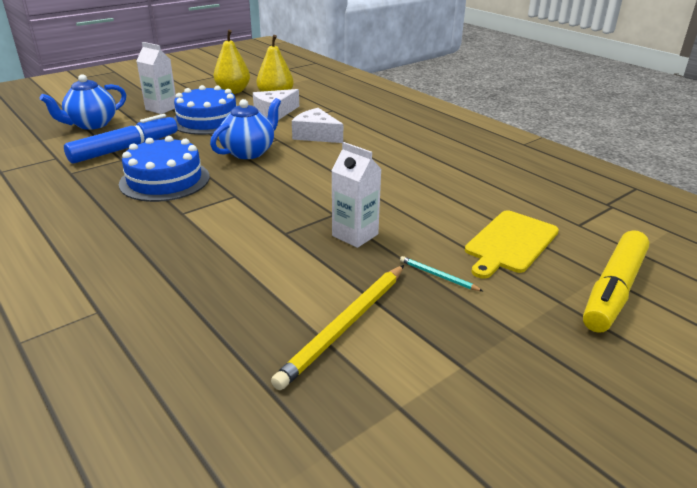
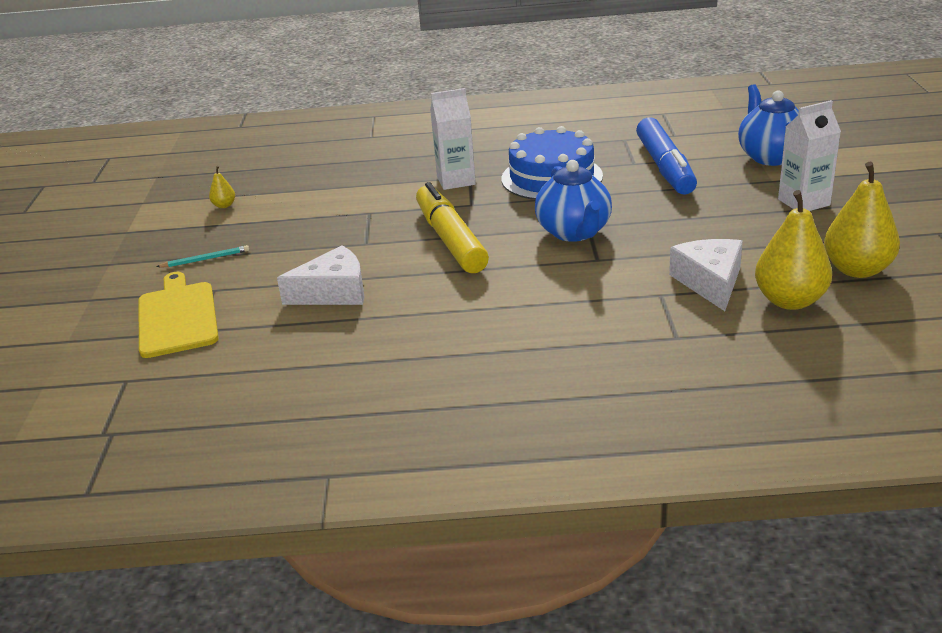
camera: 130 degrees right, 0 degrees up
blue cake [173,85,237,135] -> none
yellow pencil [271,265,404,390] -> yellow pear [209,166,235,208]
white cheese [292,108,343,143] -> white cheese moved to [277,246,364,305]
white carton [331,142,382,248] -> white carton moved to [430,88,476,190]
yellow marker [583,230,649,333] -> yellow marker moved to [416,182,489,273]

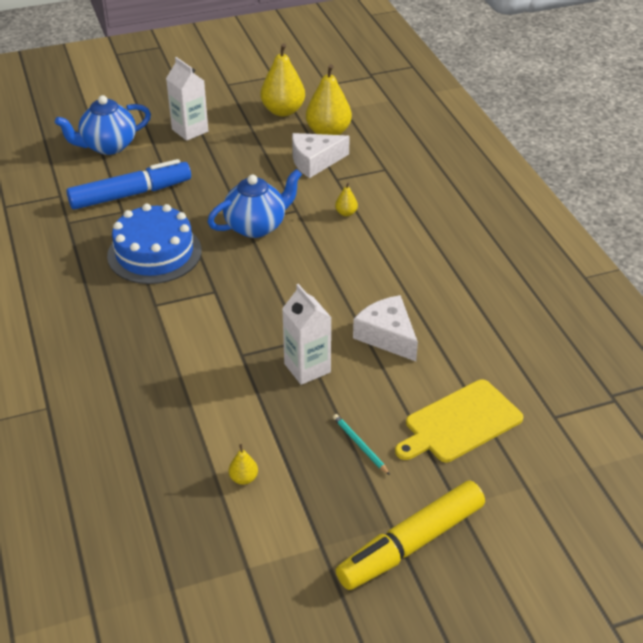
camera: 110 degrees left, 10 degrees up
yellow marker [416,182,489,273] -> yellow marker moved to [336,480,485,590]
white carton [430,88,476,190] -> white carton moved to [282,284,331,385]
none -> yellow pear [335,183,358,216]

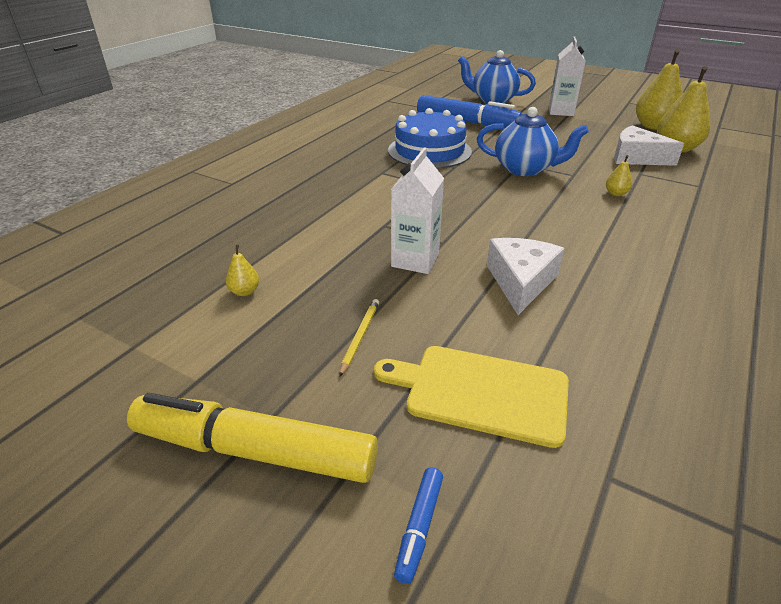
camera: 50 degrees right, 5 degrees down
turquoise pencil [333,414,390,475] -> yellow pencil [339,299,379,377]
none -> blue marker [394,468,443,584]

